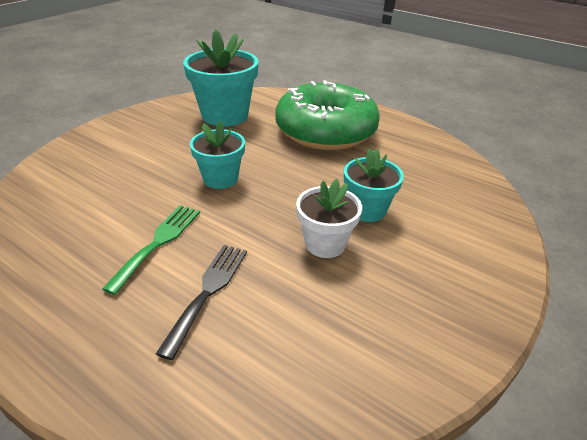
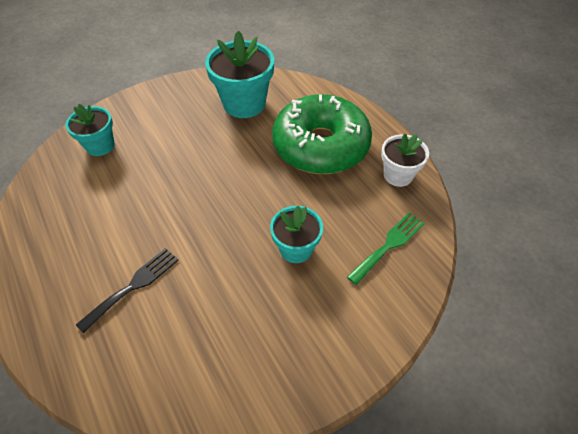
camera: 25 degrees right, 15 degrees up
green fork [102,205,200,295] -> green fork moved to [347,212,425,285]
turquoise flower pot [190,120,245,189] -> turquoise flower pot moved to [66,104,115,156]
white flower pot [296,179,362,258] -> white flower pot moved to [381,133,429,187]

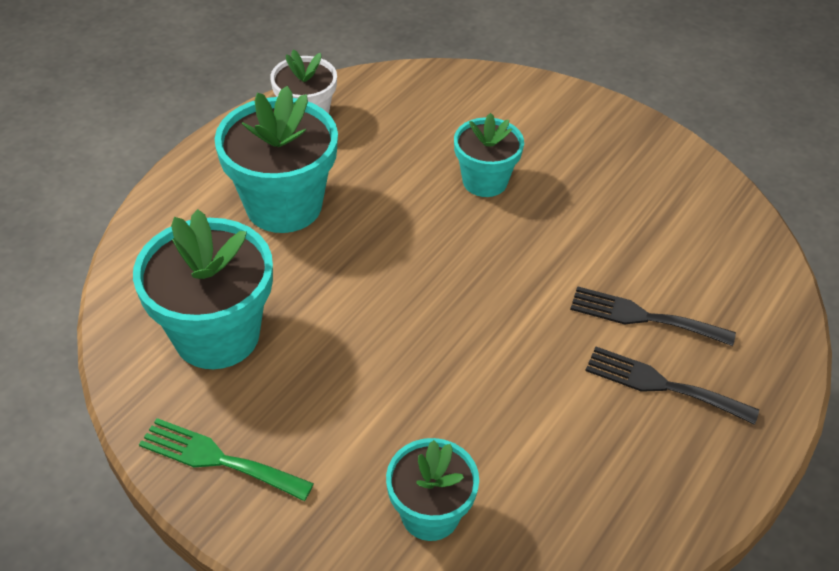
camera: 115 degrees left, 5 degrees down
green donut [272,94,372,174] -> turquoise flower pot [215,86,338,233]
green fork [347,212,425,285] -> green fork moved to [139,418,314,501]
none -> black fork [585,347,759,425]

